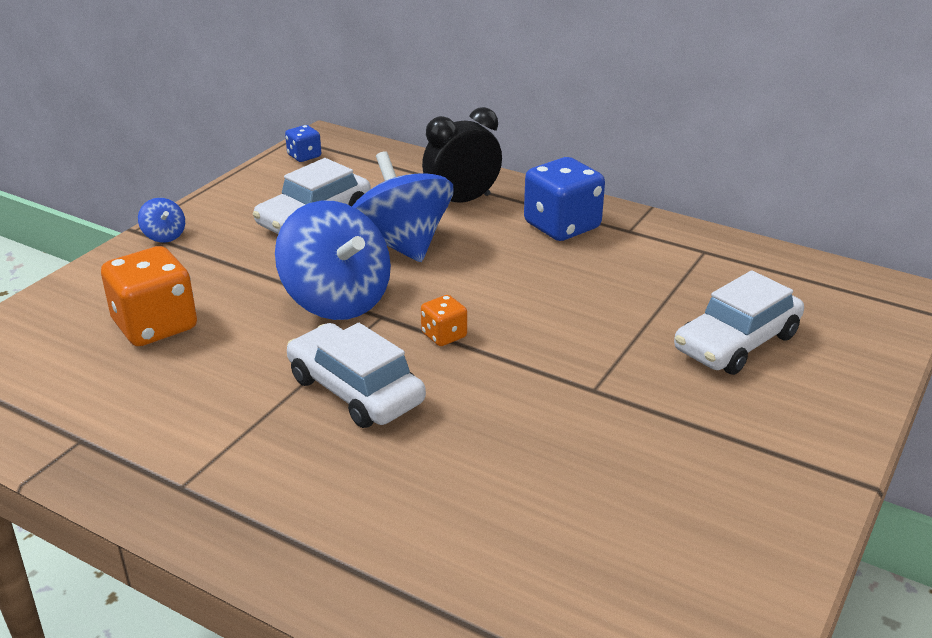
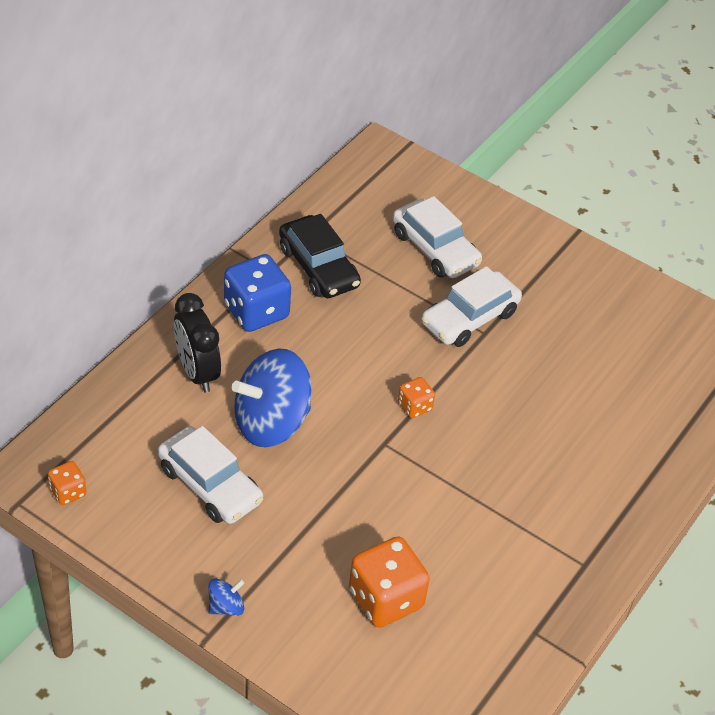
camera: 90 degrees left, 15 degrees up
blue spinning top [275,201,391,320] -> none
blue dice [285,125,321,162] -> orange dice [48,461,87,505]
white car [287,323,426,428] -> white car moved to [421,266,522,347]
none -> black car [279,214,361,298]

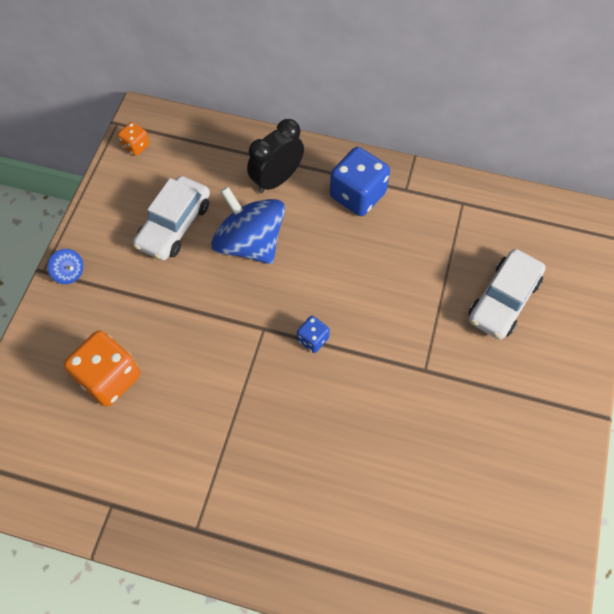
camera: 75 degrees right, 15 degrees up
black car [279,214,361,298] -> none
orange dice [398,377,435,418] -> blue dice [297,316,330,353]
white car [421,266,522,347] -> none

